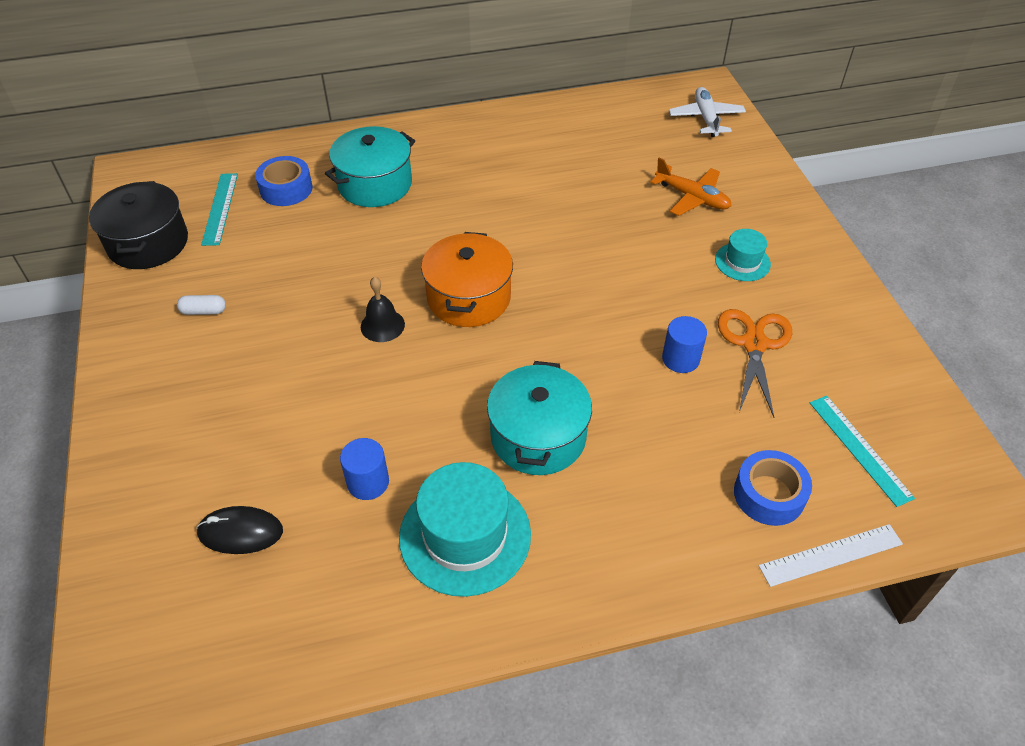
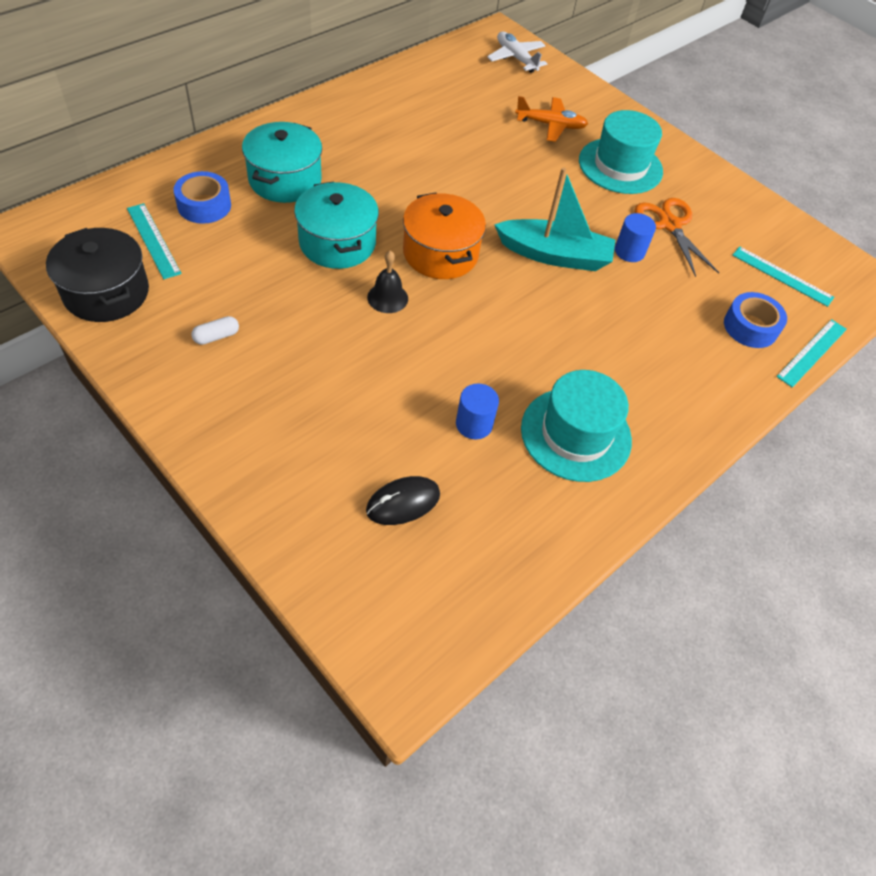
camera: 35 degrees left, 5 degrees up
turquoise pot [487,361,592,475] -> turquoise pot moved to [294,181,379,269]
turquoise hat [715,229,771,281] -> turquoise hat [579,110,663,194], size x1.87
white ruler [759,524,903,587] -> turquoise ruler [776,319,847,387]
none -> turquoise boat [494,167,615,271]

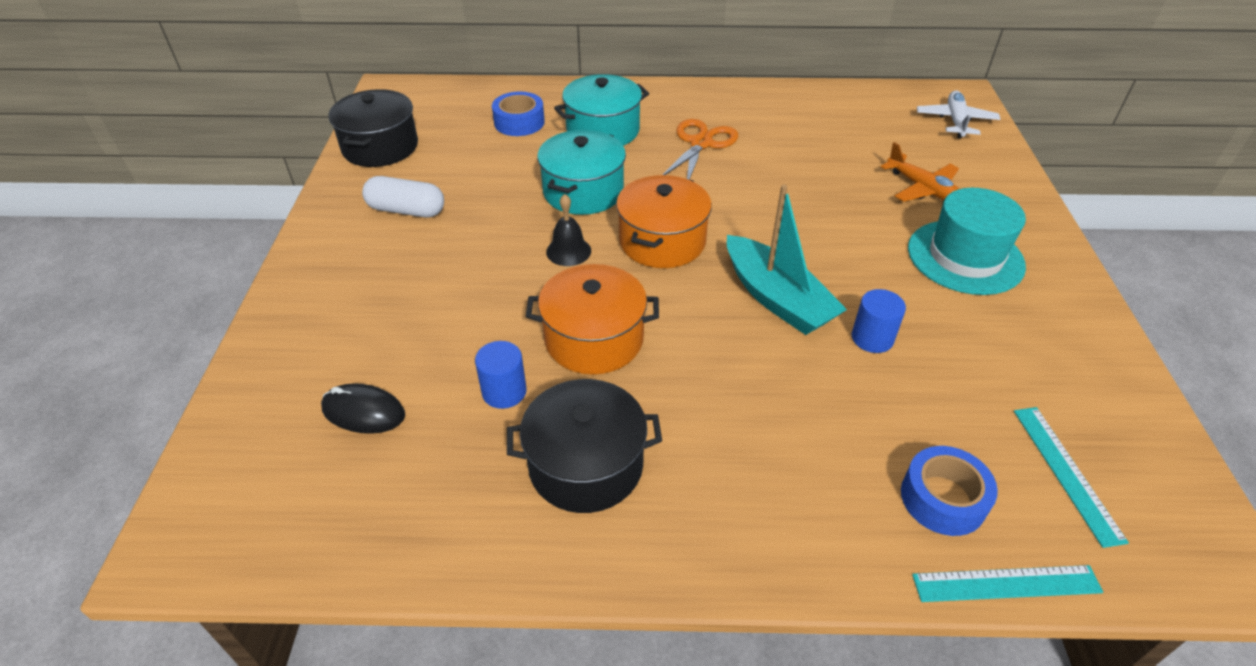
camera: 50 degrees right, 10 degrees down
turquoise ruler [127,203,182,279] -> none
white capsule [191,316,239,345] -> white capsule [362,176,444,218], size x1.80
turquoise hat [521,370,632,482] -> black pot [507,379,662,513]
orange scissors [635,198,719,277] -> orange scissors moved to [662,119,738,180]
none -> orange pot [526,264,659,375]

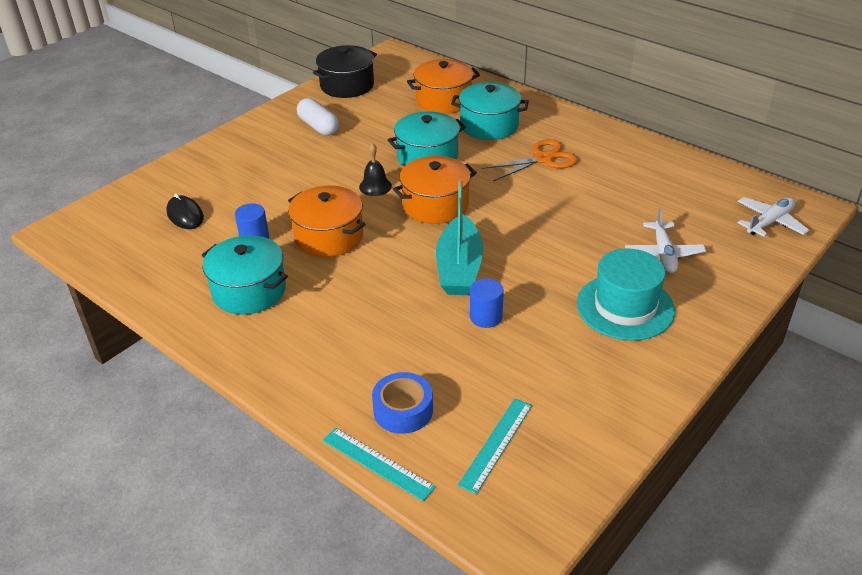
camera: 40 degrees right, 5 degrees down
blue tape [492,91,545,136] -> orange pot [407,59,480,114]
black pot [507,379,662,513] -> turquoise pot [202,235,288,315]
orange plane [881,142,960,202] -> white plane [625,208,706,273]

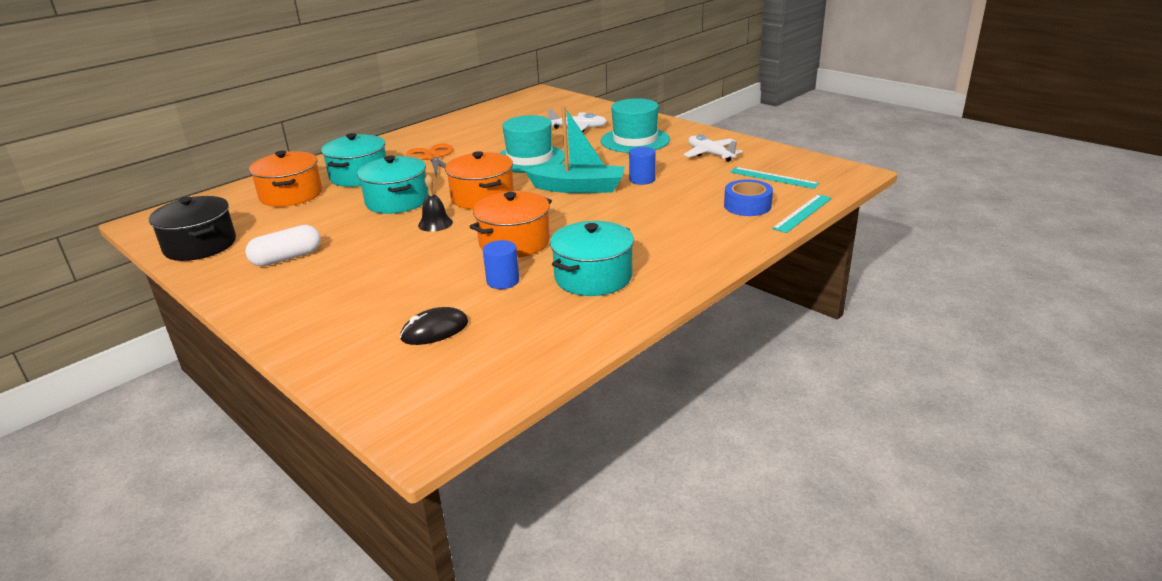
camera: 85 degrees left, 10 degrees down
white plane [738,197,809,237] -> white plane moved to [684,135,743,162]
none -> turquoise hat [499,115,565,173]

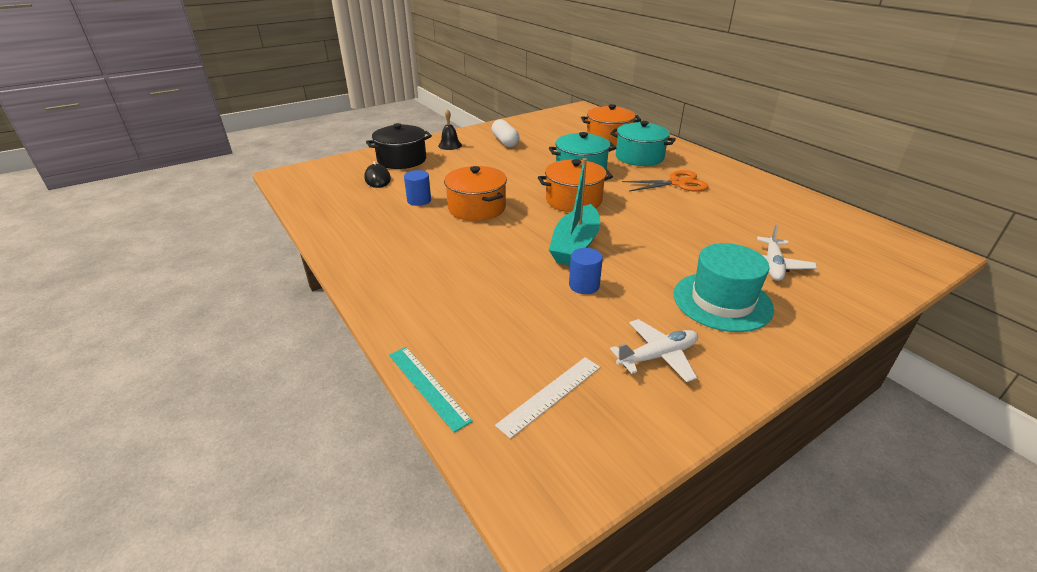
camera: 100 degrees right, 5 degrees up
black pot [149,196,236,261] -> black pot moved to [366,123,432,169]
black bell [418,175,453,232] -> black bell moved to [438,109,462,150]
turquoise hat [499,115,565,173] -> none
turquoise pot [550,221,634,296] -> none
blue tape [724,180,773,216] -> none
turquoise ruler [730,167,819,189] -> white ruler [495,357,600,439]

